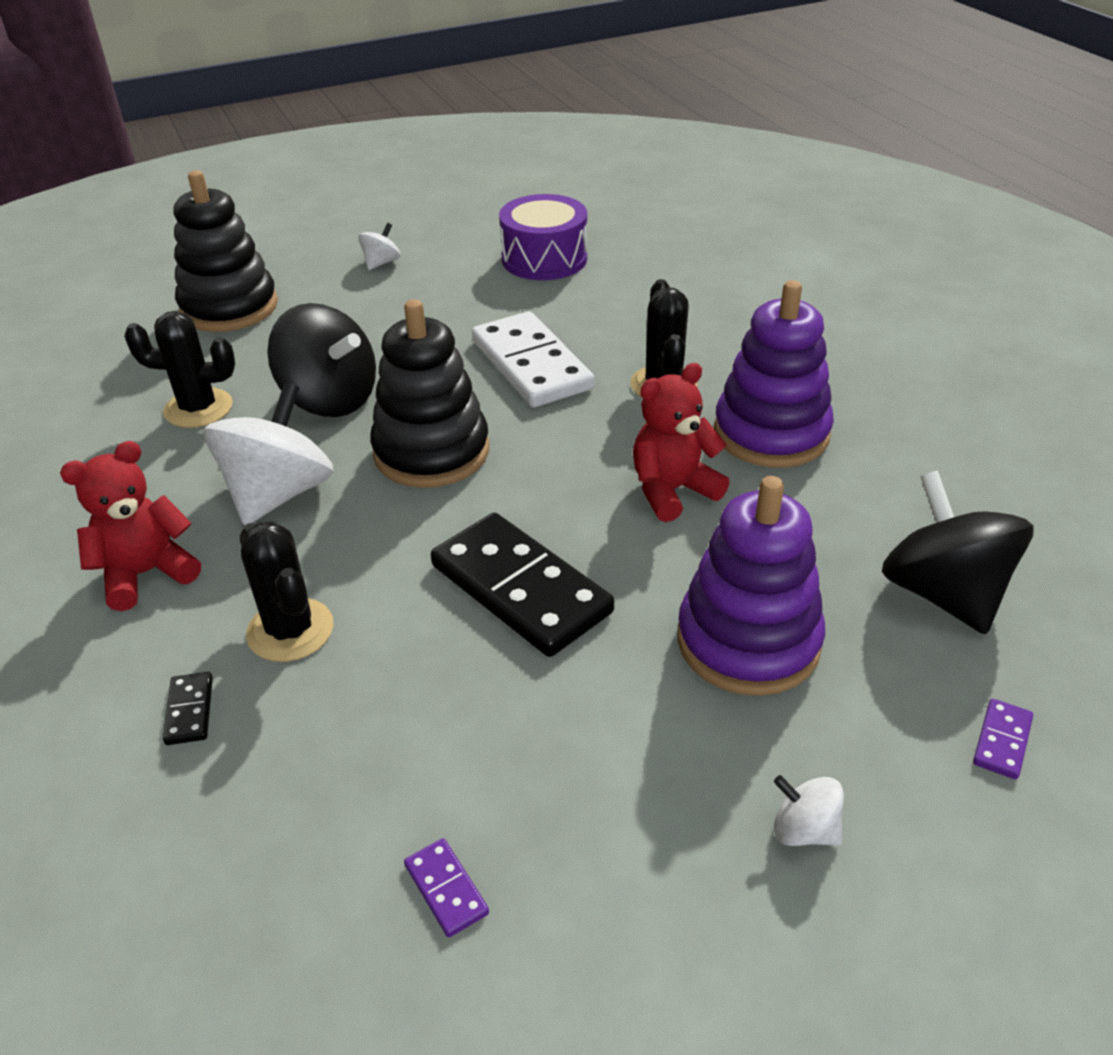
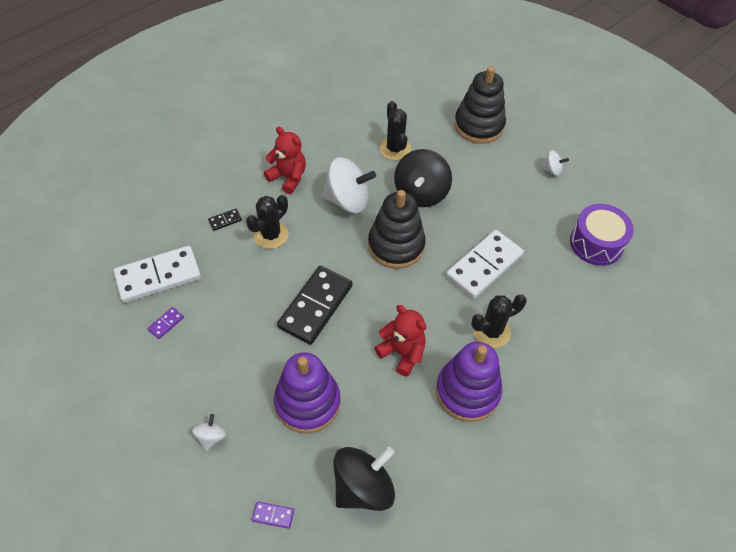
camera: 70 degrees right, 15 degrees up
none -> white domino [113,246,201,303]

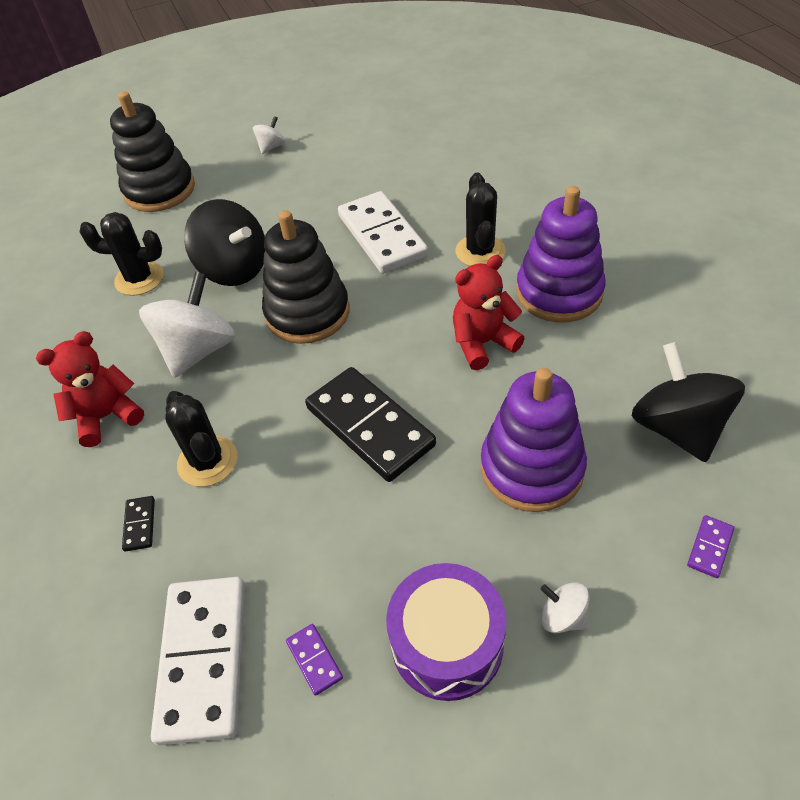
camera: 65 degrees left, 5 degrees down
purple drum [570,204,634,266] -> purple drum moved to [386,563,506,701]

